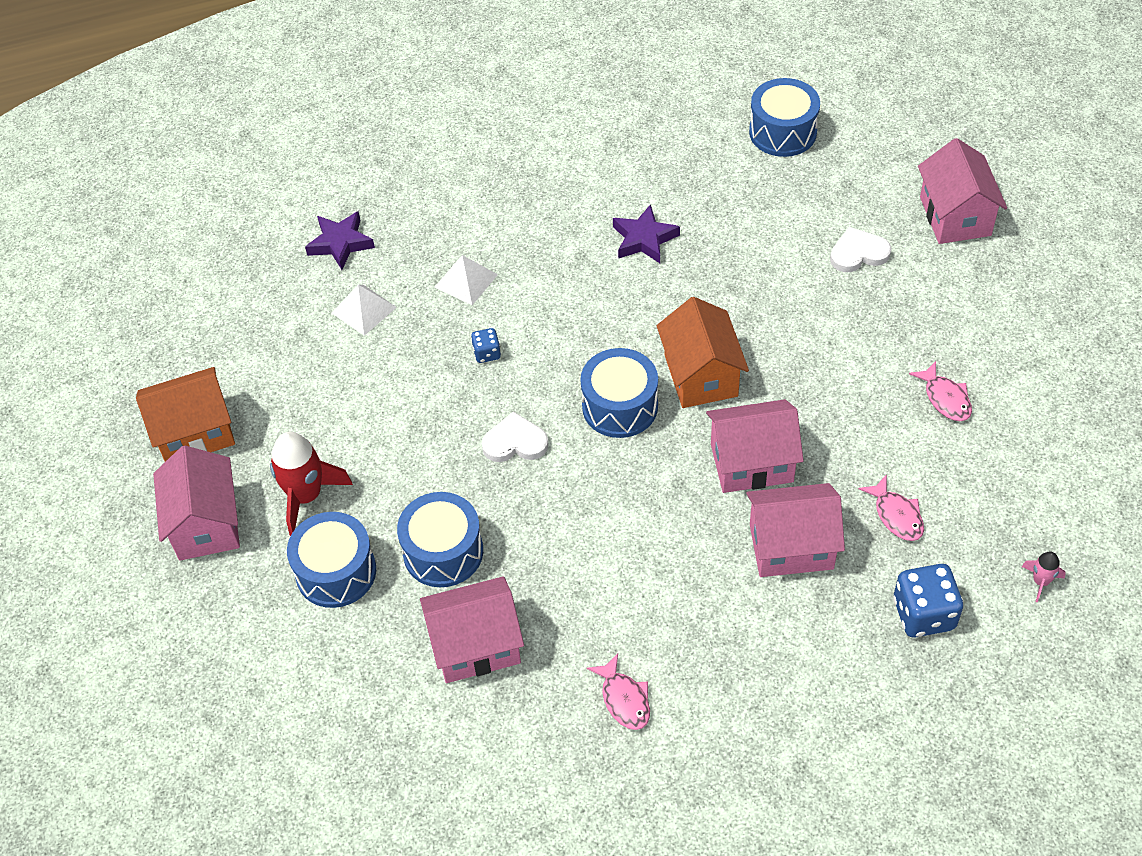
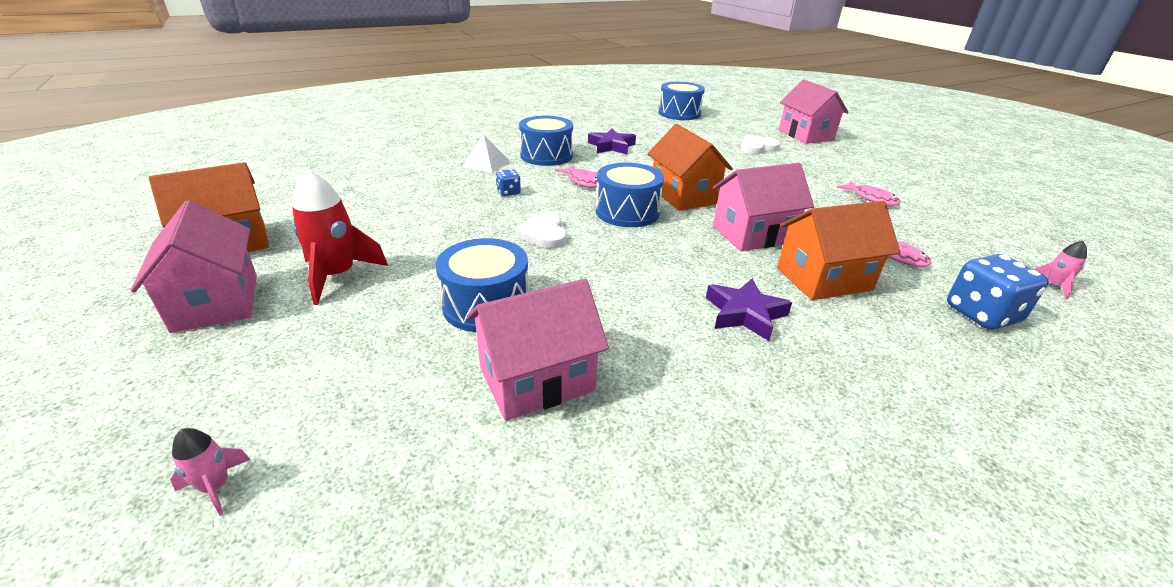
camera: 15 degrees left, 20 degrees down
blue drum [287,512,376,608] -> blue drum moved to [519,116,573,166]
purple star [305,211,375,270] -> purple star moved to [706,279,792,341]
white pyramid [332,285,397,336] -> none
white heart [482,411,548,462] -> white heart turned 90 degrees counterclockwise [515,212,567,248]
pink fish [587,653,650,730] -> pink fish moved to [555,165,598,188]
pink house [746,483,845,577] -> orange house [777,201,900,300]
none -> pink rocket [170,428,250,516]

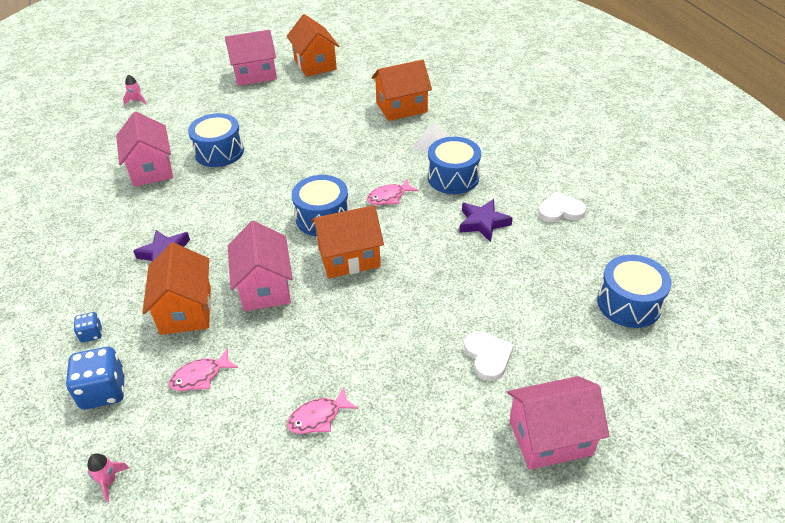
camera: 100 degrees right, 10 degrees up
red rocket [292,169,388,305] -> none
blue dice [495,169,521,196] -> blue dice moved to [74,312,102,342]
white heart [515,212,567,248] -> white heart moved to [538,192,586,223]
none -> orange house [372,60,432,121]

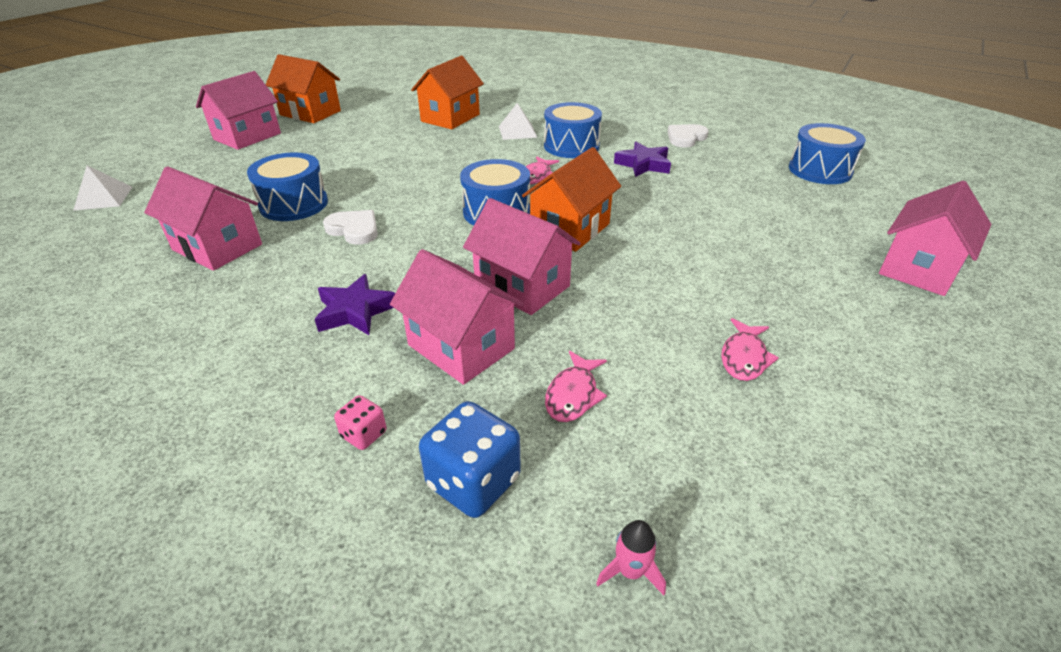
camera: 40 degrees left, 5 degrees down
blue dice [74,312,102,342] -> pink dice [334,395,386,450]
pink rocket [123,75,147,105] -> white pyramid [73,165,132,211]
orange house [142,242,211,335] -> pink house [390,249,524,385]
white heart [464,331,514,381] -> white heart moved to [323,210,378,245]

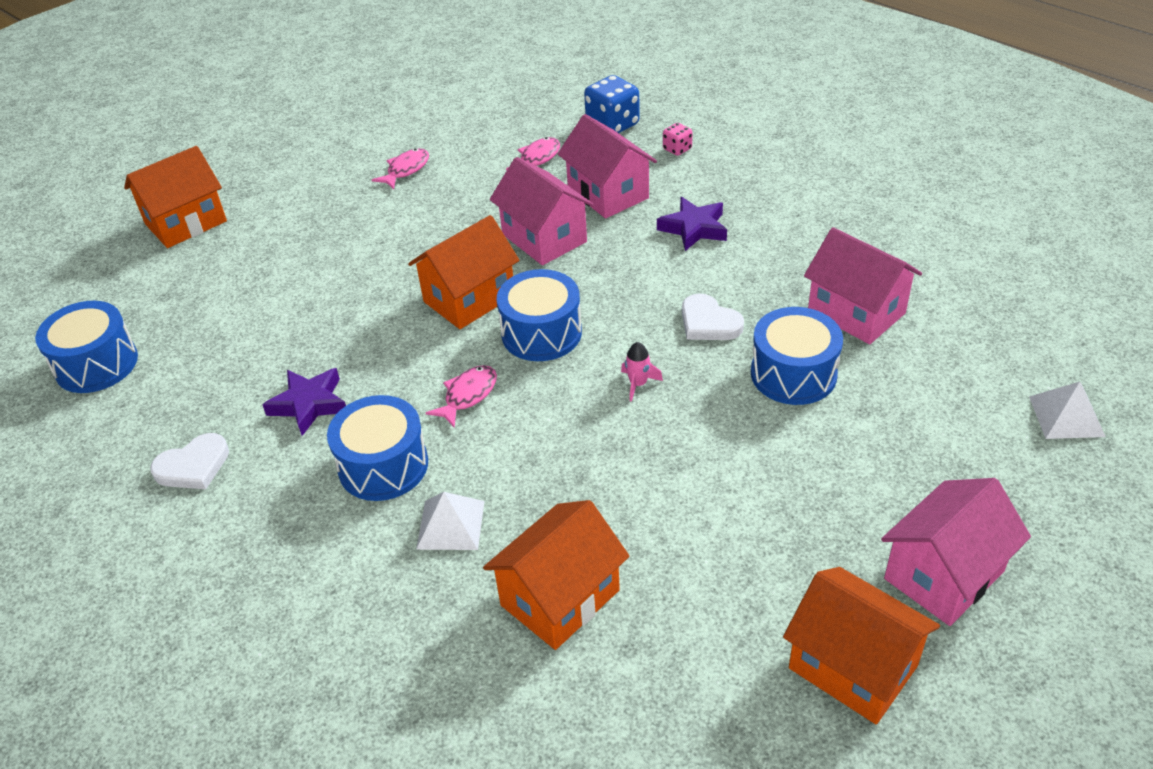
camera: 165 degrees left, 5 degrees up
pink rocket [596,520,666,595] -> pink rocket moved to [621,342,663,402]
pink house [879,181,991,296] -> orange house [124,146,227,248]

